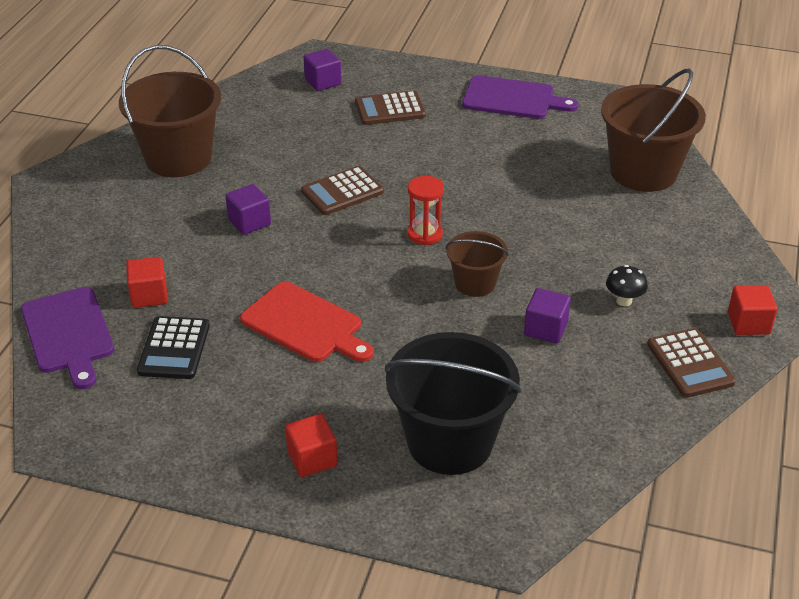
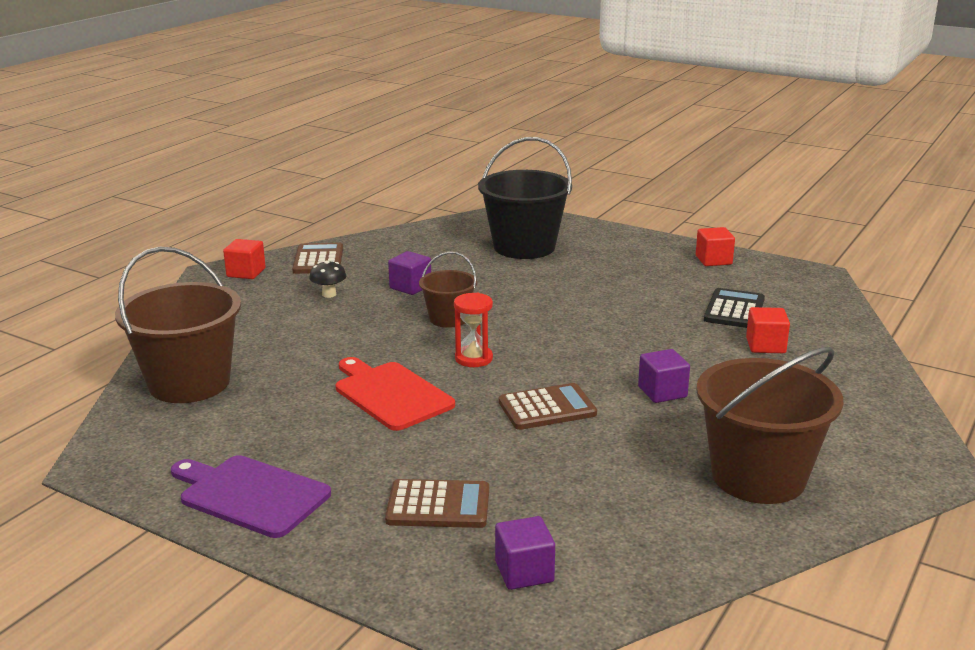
camera: 165 degrees left, 15 degrees down
purple cutting board [21,287,114,389] -> none
red cutting board [240,282,374,362] -> red cutting board moved to [336,357,455,431]
red cube [285,414,338,477] -> red cube moved to [696,227,735,266]

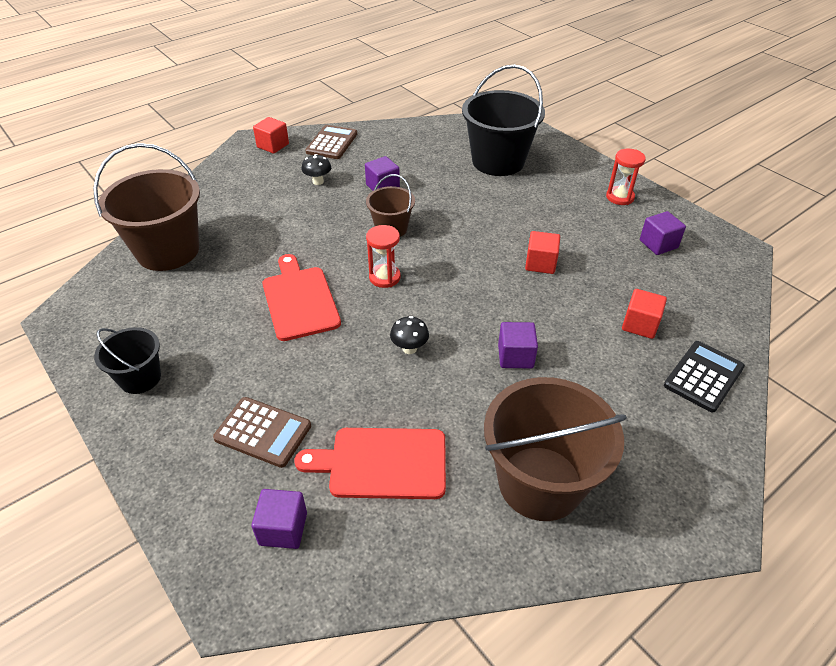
camera: 20 degrees right, 20 degrees up
purple cutting board [171,455,331,538] -> black bucket [94,327,161,394]
brown calculator [499,383,597,430] -> black mushroom [390,316,429,354]
red cube [696,227,735,266] -> red cube moved to [525,231,560,274]
black calculator [704,288,765,328] -> black calculator moved to [664,341,745,413]
none -> red cutting board [294,428,446,499]
none -> red hourglass [606,149,646,205]
none -> purple cube [640,211,686,255]

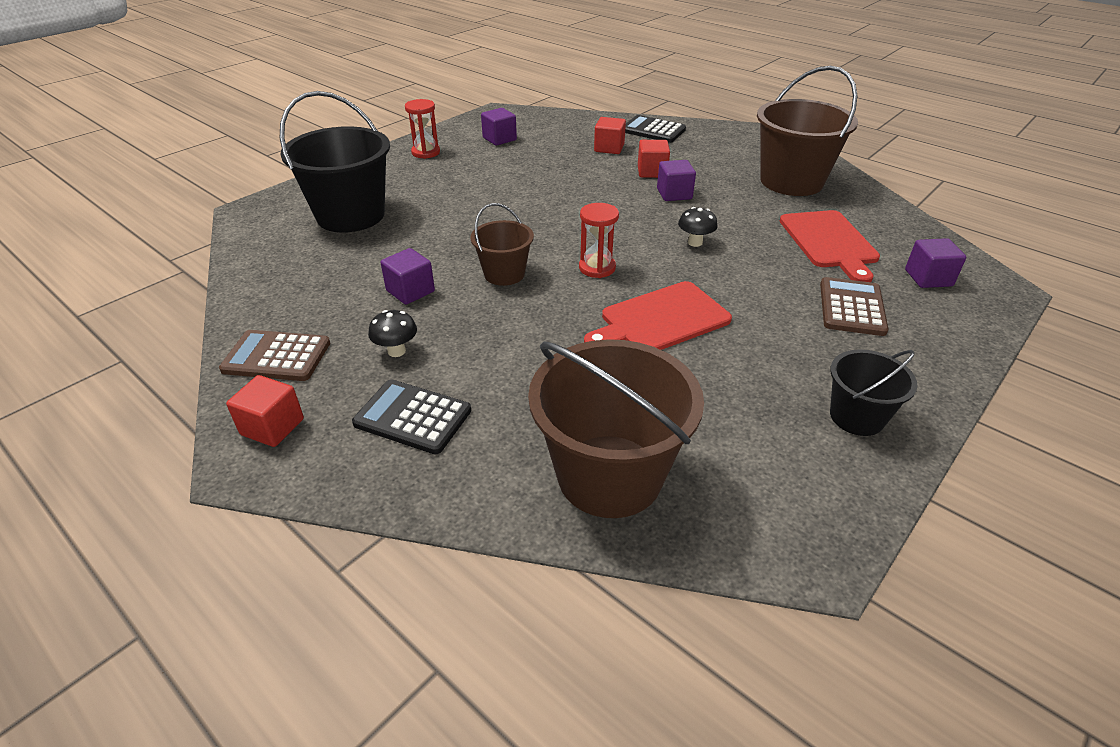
camera: 100 degrees left, 5 degrees down
red cube [525,231,560,274] -> red cube moved to [638,140,670,178]
none -> black calculator [352,379,471,454]

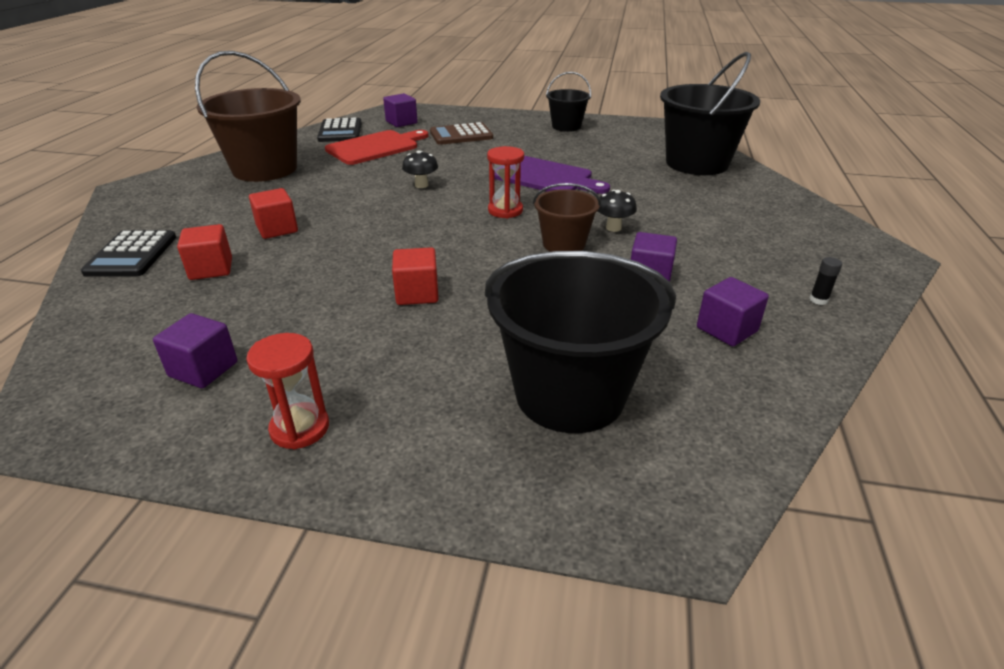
camera: 120 degrees left, 5 degrees down
brown calculator [219,330,330,381] -> black glue stick [809,257,842,305]
red cube [226,375,304,447] -> red cube moved to [392,247,439,305]
black calculator [352,379,471,454] -> black calculator moved to [317,118,362,142]
black mushroom [368,310,417,357] -> black mushroom moved to [598,190,637,232]
brown bucket [528,339,704,518] -> black bucket [660,52,760,175]
red cutting board [584,281,732,350] -> purple cutting board [494,156,610,194]
purple cube [657,160,696,201] -> purple cube moved to [697,277,769,346]

